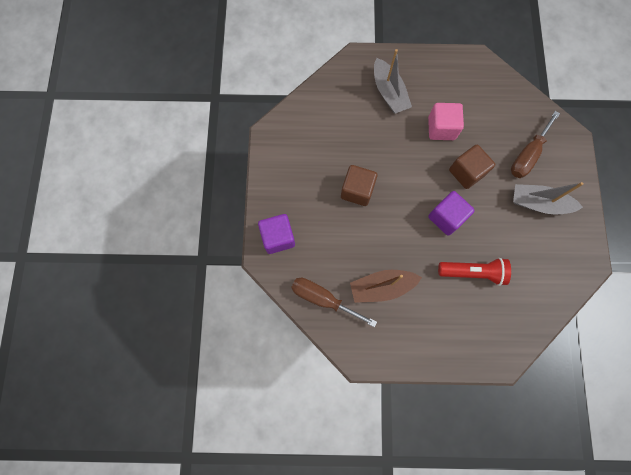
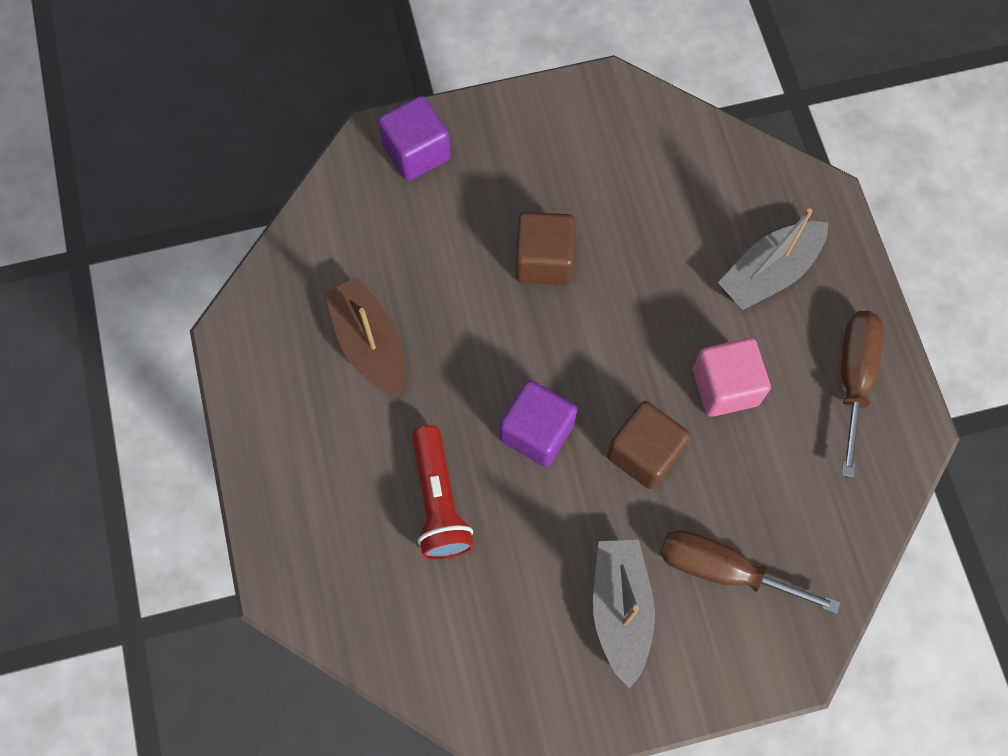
camera: 75 degrees right, 5 degrees down
brown screwdriver [291,278,377,327] -> brown screwdriver moved to [841,311,884,478]

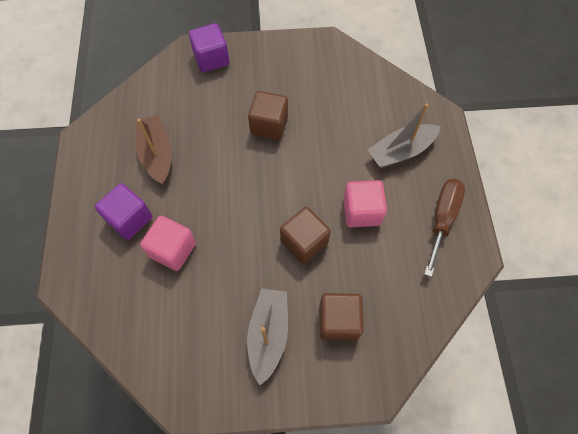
camera: 10 degrees right, 5 degrees down
red flashlight [412,425,474,560] -> pink cube [140,216,196,271]
purple cube [500,380,577,467] -> purple cube moved to [95,183,152,240]
brown screwdriver [660,530,841,614] -> brown cube [319,293,364,341]

